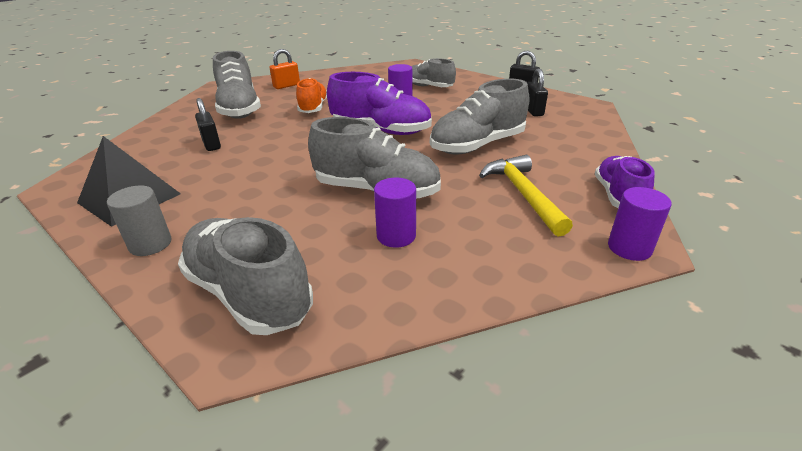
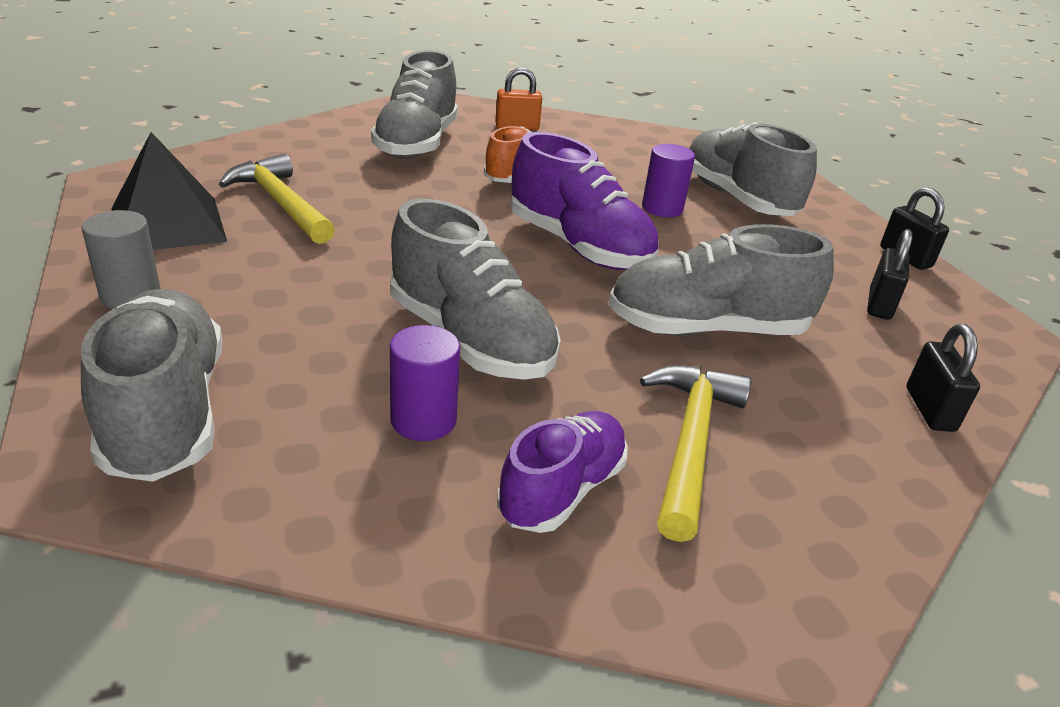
camera: 25 degrees right, 0 degrees up
black padlock [195,98,221,151] -> black padlock moved to [907,324,980,432]
grey shoe [411,58,456,87] -> grey shoe [689,122,817,216], size x1.55
purple shoe [595,156,655,208] -> purple shoe moved to [497,411,628,533]
purple cylinder [608,187,672,261] -> none
none -> yellow hammer [219,154,335,244]

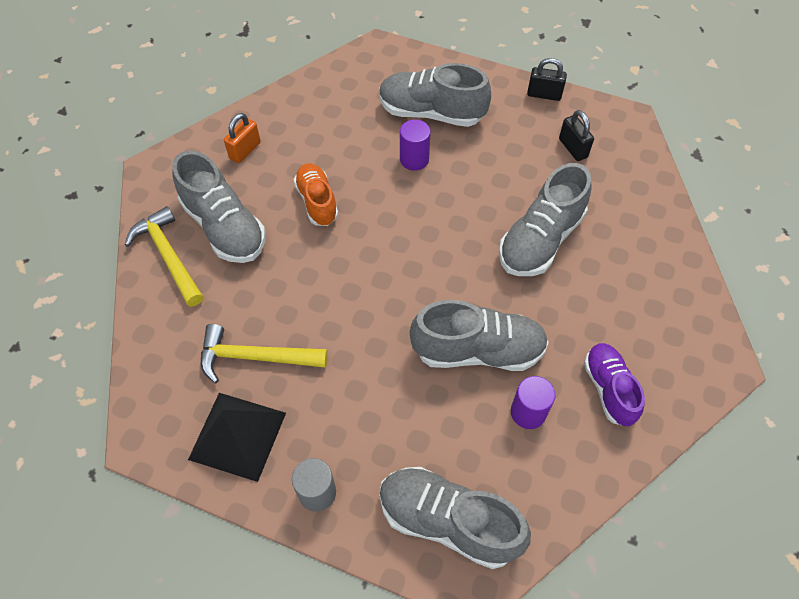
camera: 45 degrees left, 25 degrees up
purple shoe [511,132,659,270] -> none
yellow hammer [640,365,752,542] -> yellow hammer moved to [125,206,204,307]
black padlock [907,324,980,432] -> none

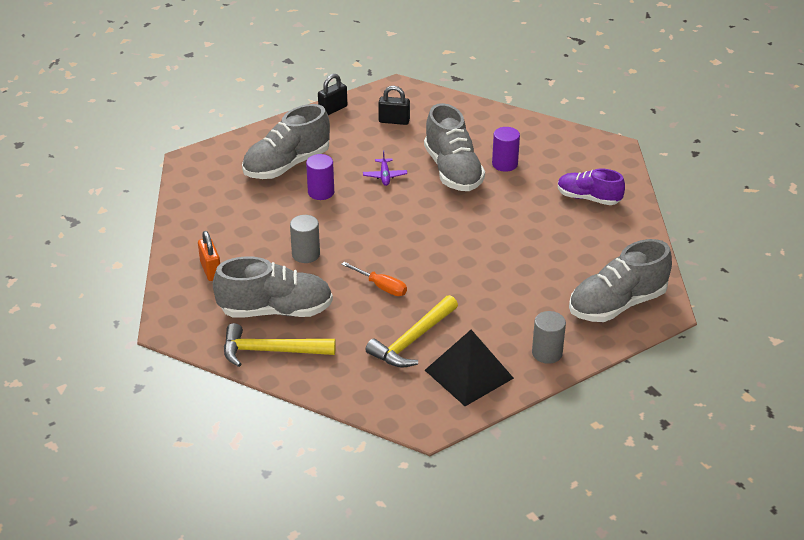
camera: 55 degrees left, 20 degrees down
orange shoe [294,163,338,226] -> grey cylinder [290,215,320,263]
grey shoe [410,300,549,371] -> none
purple cylinder [511,376,555,429] -> purple cylinder moved to [492,127,520,172]
none -> orange screwdriver [341,262,407,296]
none -> purple plane [363,150,407,186]

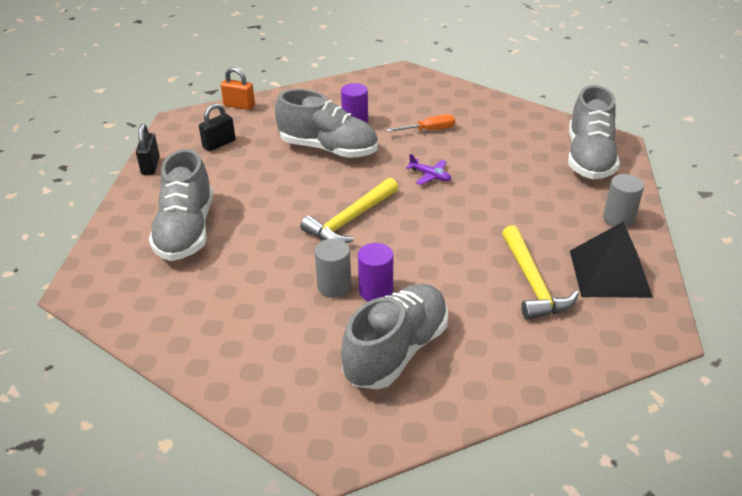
camera: 50 degrees left, 0 degrees up
orange padlock [198,231,220,281] -> orange padlock moved to [221,67,255,110]
yellow hammer [224,323,336,367] -> yellow hammer moved to [300,178,398,243]
purple cylinder [306,154,334,200] -> purple cylinder moved to [358,243,393,301]
orange screwdriver [341,262,407,296] -> orange screwdriver moved to [387,114,455,132]
purple plane [363,150,407,186] -> purple plane moved to [406,154,451,185]
purple shoe [558,168,625,205] -> none

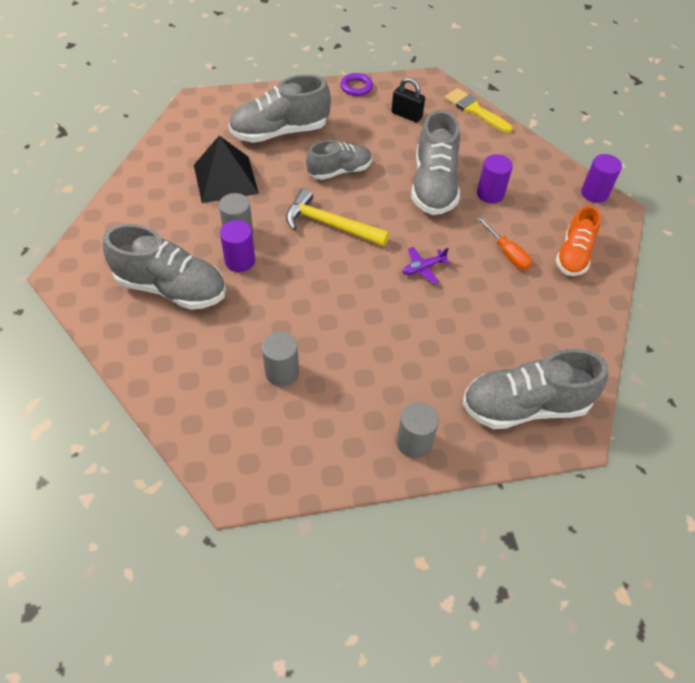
camera: 70 degrees right, 15 degrees up
black padlock [136,124,160,175] -> purple ring [340,73,373,96]
orange padlock [221,67,255,110] -> yellow brush [445,88,513,133]
purple plane [406,154,451,185] -> purple plane turned 45 degrees clockwise [402,247,450,284]
yellow hammer [502,225,579,320] -> grey cylinder [262,331,299,387]
black pyramid [570,222,653,298] -> black pyramid moved to [194,135,259,203]
none -> grey shoe [306,140,372,180]
none -> orange shoe [555,206,601,276]
none -> purple cylinder [581,154,622,203]

